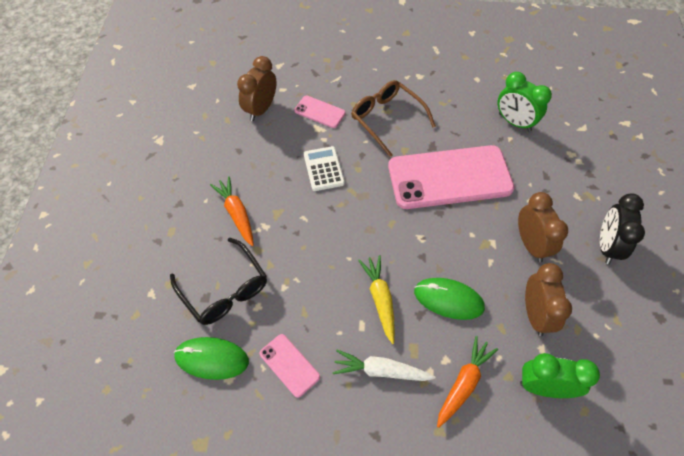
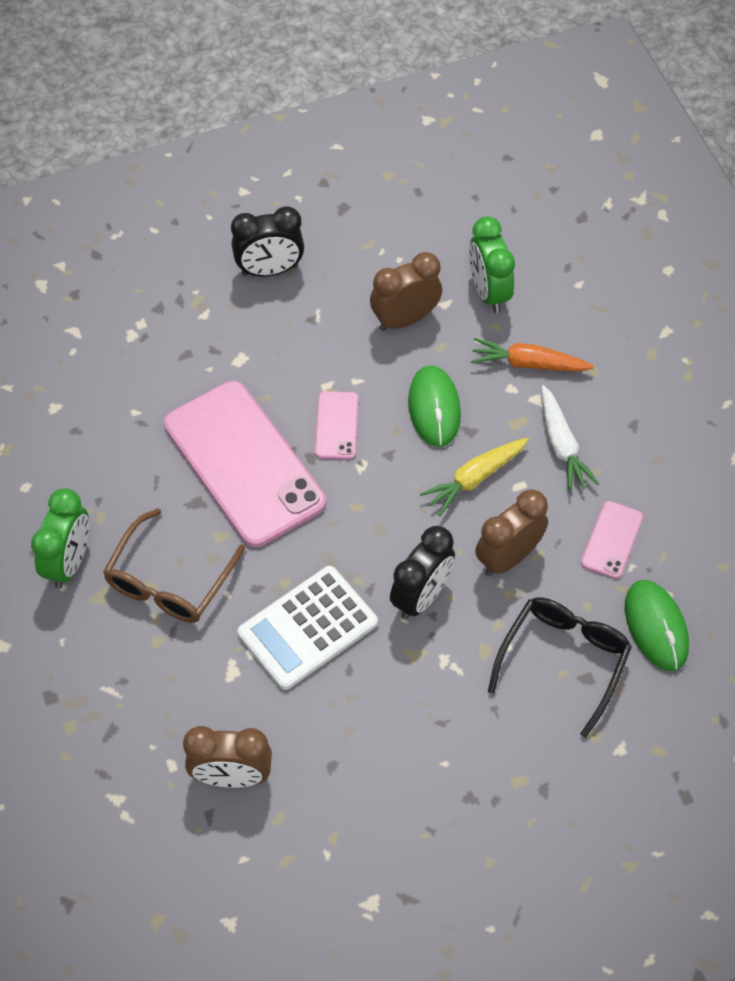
camera: 115 degrees left, 0 degrees up
orange carrot [210,176,254,246] -> none
pink phone [294,96,346,128] -> pink phone moved to [315,391,358,460]
white calculator [304,146,345,191] -> white calculator [237,566,378,690], size x1.54
green clock [497,72,552,132] -> green clock moved to [31,488,89,588]
brown clock [518,192,568,262] -> brown clock moved to [475,489,548,576]
none -> black clock [390,526,455,620]

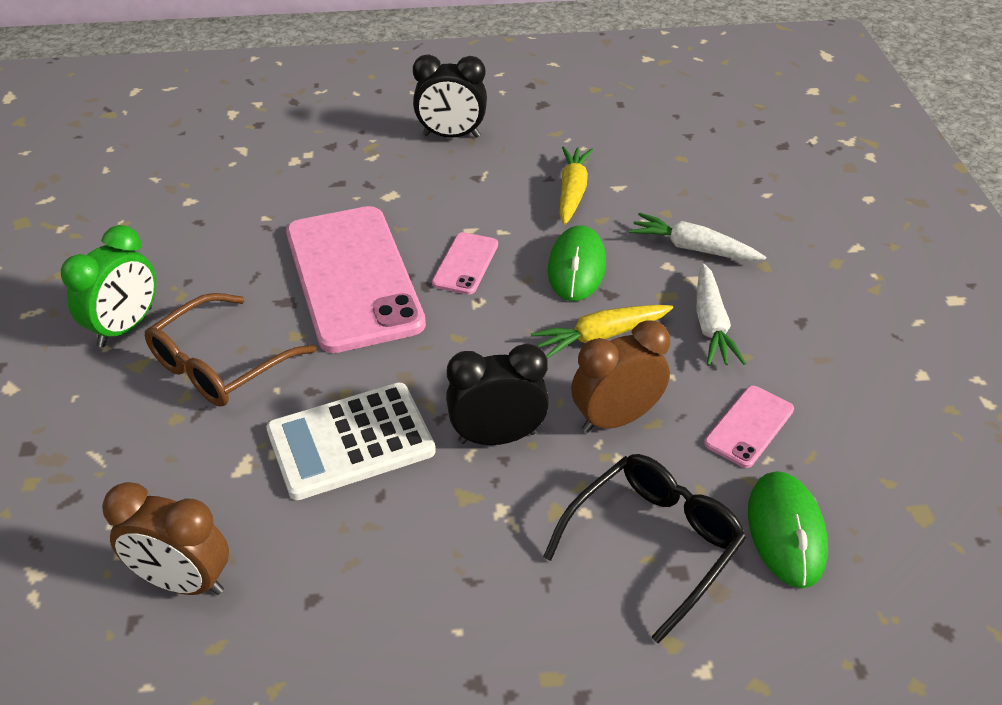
camera: 15 degrees right, 15 degrees down
brown clock [370,252,442,331] -> yellow carrot [560,146,593,225]
black clock [390,526,455,620] -> black clock turned 150 degrees counterclockwise [446,343,549,445]
green clock [469,216,515,313] -> none
orange carrot [471,338,594,372] -> white carrot [629,213,766,261]

